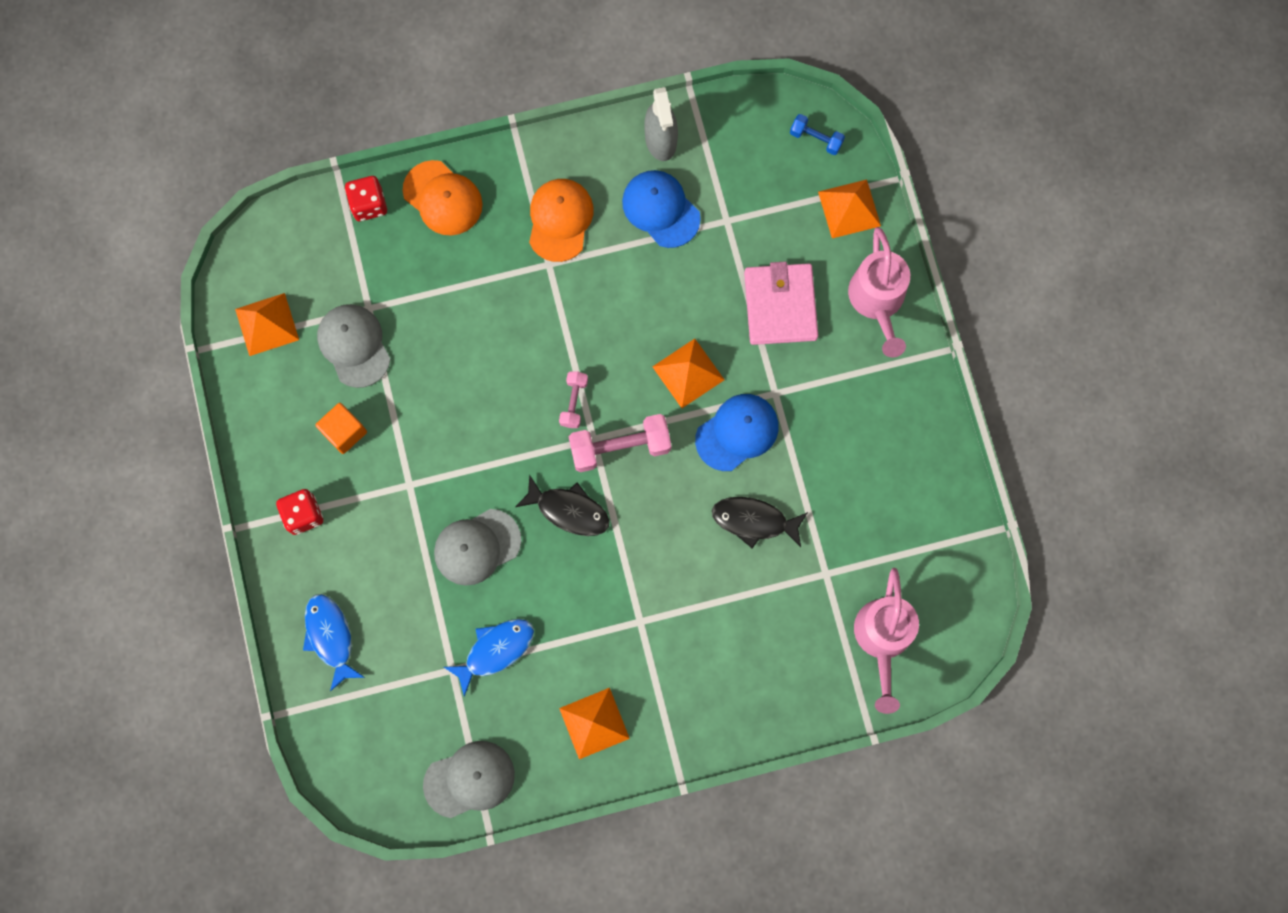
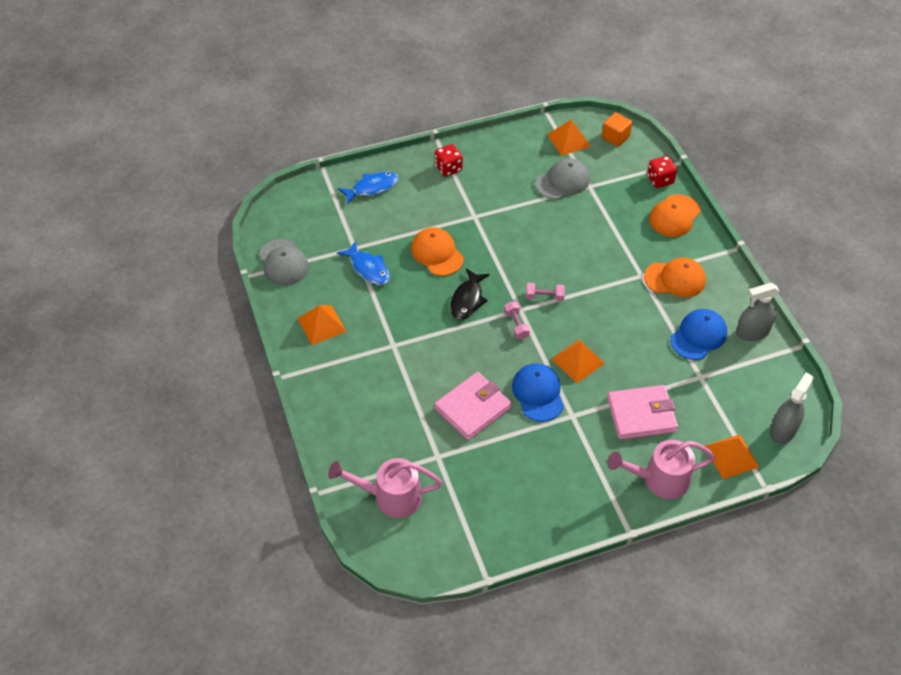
camera: 85 degrees right, 25 degrees down
orange cube [315,403,367,454] -> orange cube moved to [602,112,632,147]
grey cap [434,509,521,586] -> orange cap [411,227,464,276]
pink dumbbell [569,414,671,472] -> pink dumbbell [504,301,530,339], size x0.56
blue cap [695,394,779,471] -> blue cap turned 150 degrees counterclockwise [512,363,564,422]
black fish [712,497,808,548] -> pink wallet [435,372,512,440]
blue dumbbell [790,114,845,155] -> grey spray bottle [770,373,814,444]

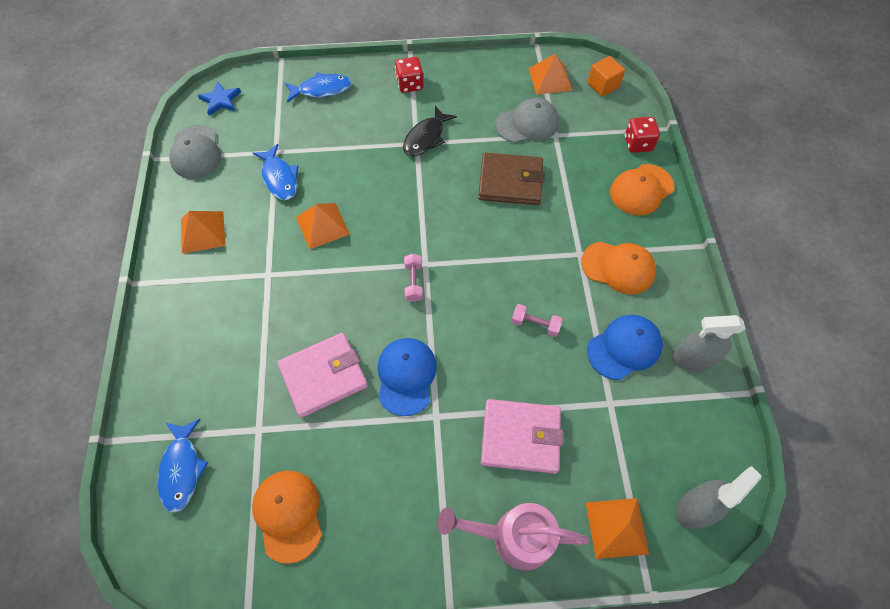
camera: 15 degrees right, 10 degrees up
pink watering can [328,458,442,518] -> blue fish [158,419,209,513]
orange cap [411,227,464,276] -> orange cap moved to [252,471,322,564]
black fish [450,268,490,320] -> black fish moved to [403,106,457,157]
pink dumbbell [526,283,565,301] -> pink dumbbell moved to [511,304,563,337]
orange pyramid [551,340,605,383] -> orange pyramid moved to [296,203,350,249]
none -> blue star [198,81,241,116]
none -> brown wallet [478,153,545,205]

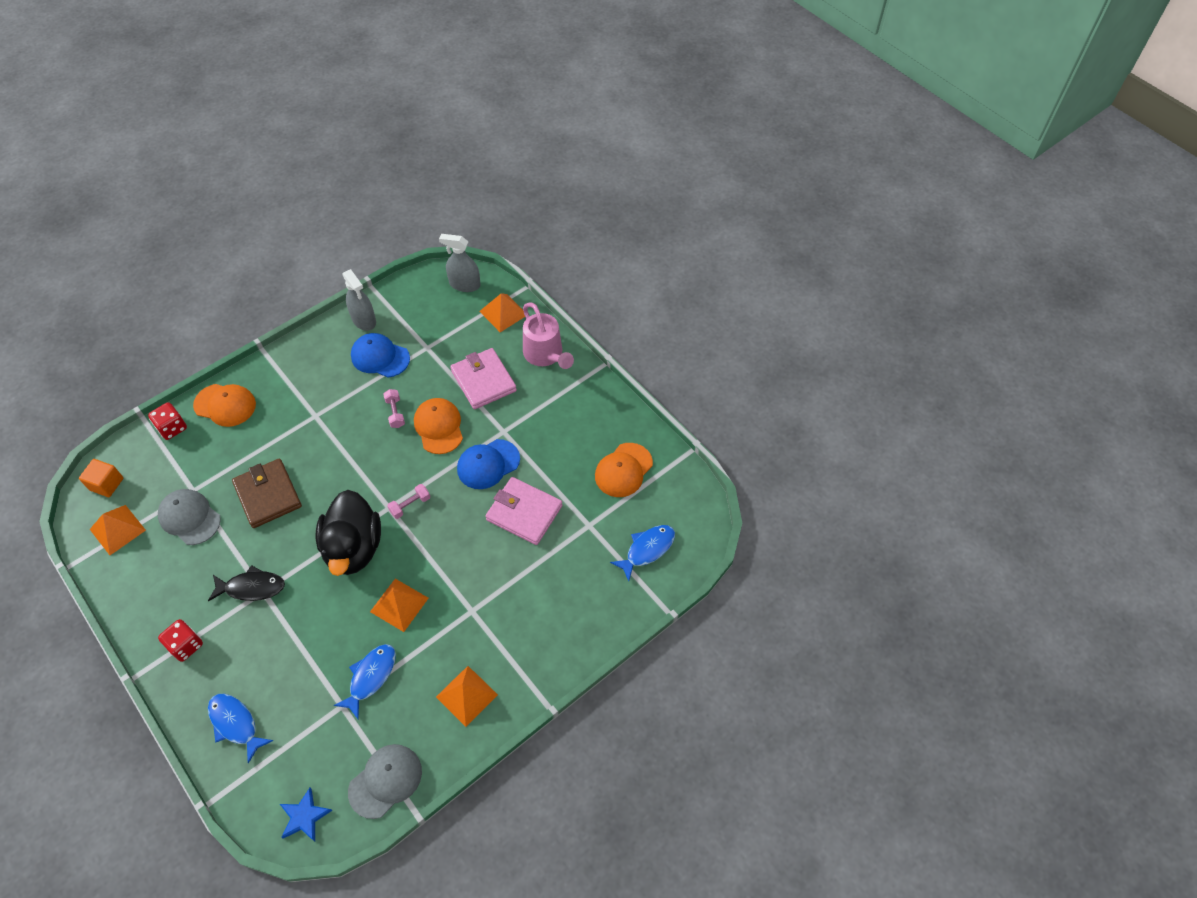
camera: 125 degrees left, 5 degrees down
orange cap [581,242,656,294] -> orange cap moved to [414,398,463,454]
none -> black duck [315,490,381,576]

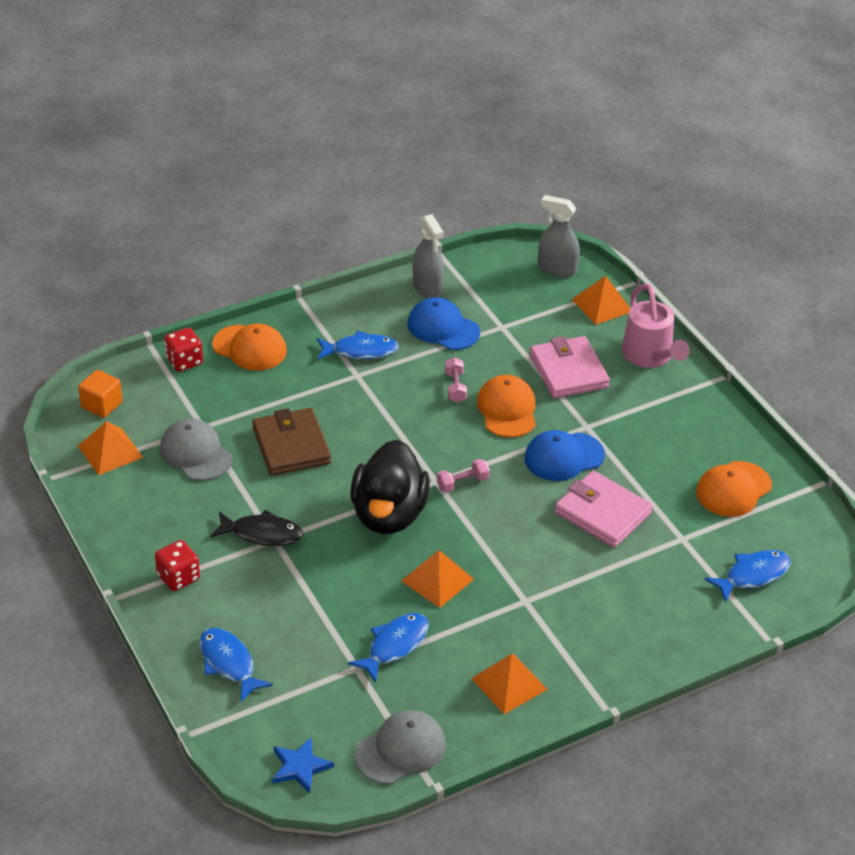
camera: 10 degrees right, 15 degrees down
none -> blue fish [317,331,399,360]

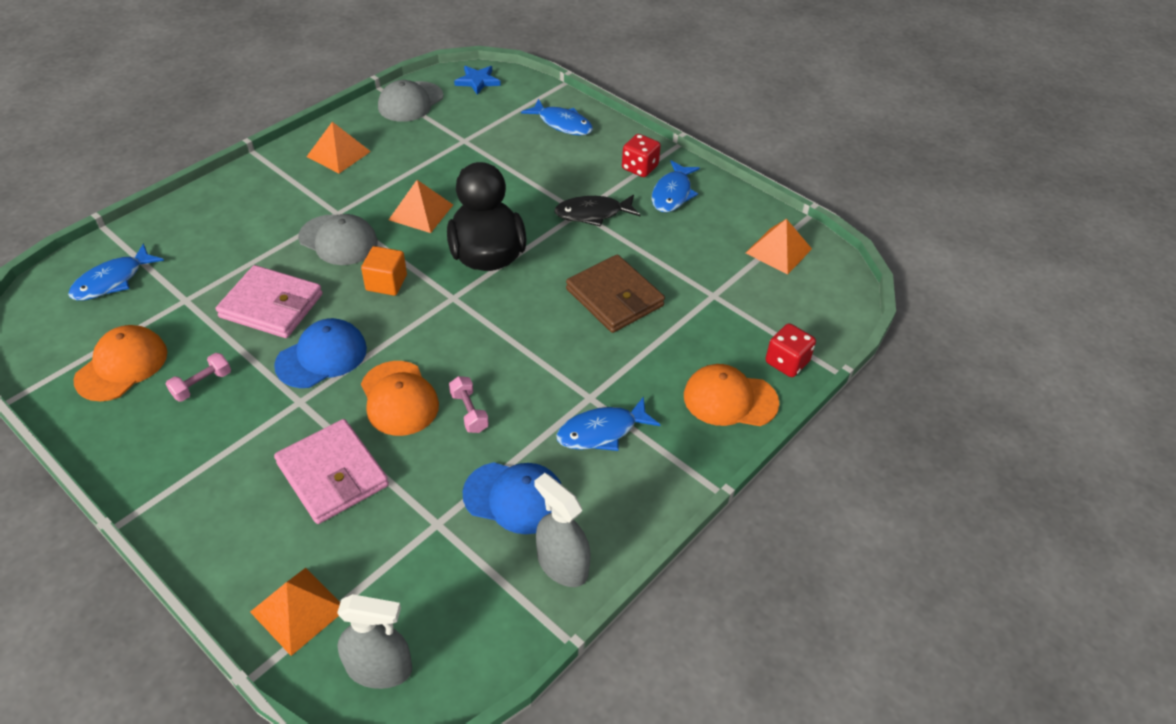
camera: 160 degrees right, 5 degrees up
orange cube [78,370,123,418] -> orange cube moved to [361,246,407,296]
grey cap [160,419,232,481] -> grey cap moved to [298,214,378,265]
blue fish [348,613,429,683] -> blue fish moved to [651,160,700,212]
pink dumbbell [437,459,490,493] -> pink dumbbell moved to [166,353,231,402]
pink watering can [622,283,690,368] -> none

